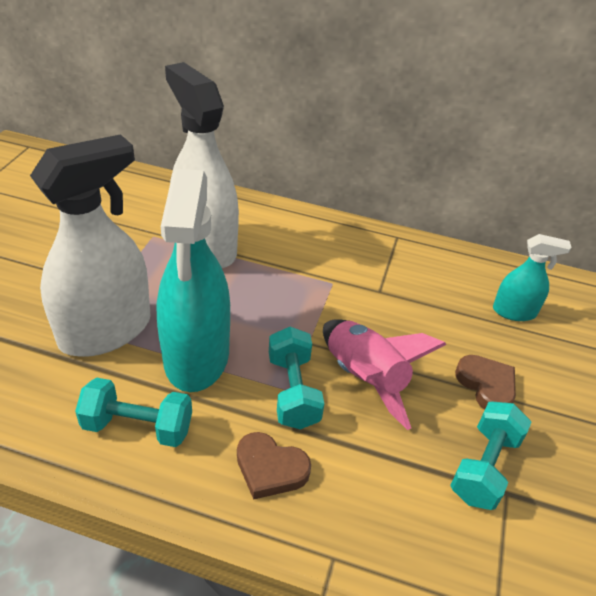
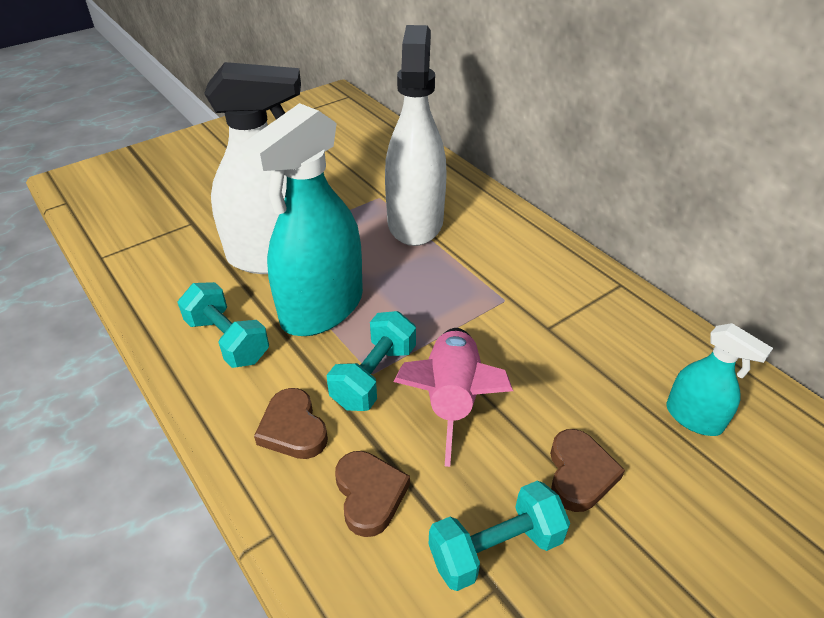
camera: 40 degrees right, 0 degrees up
none -> brown heart [335,451,410,537]

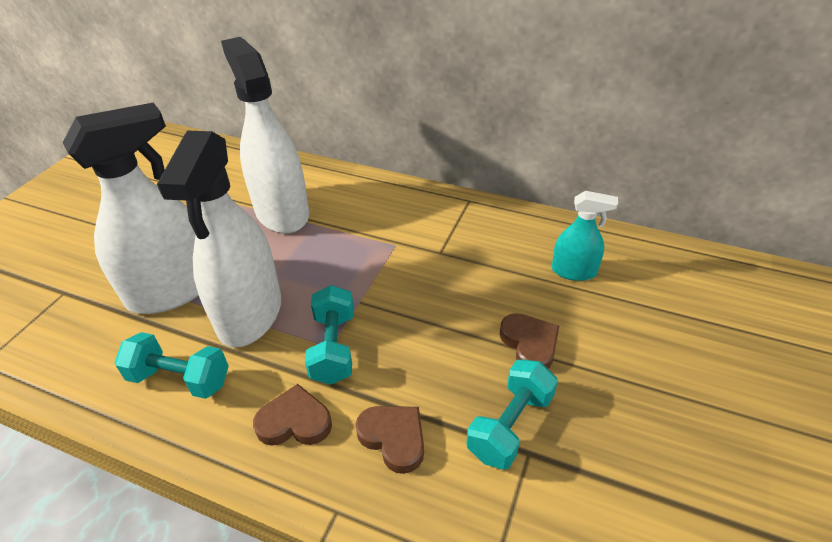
camera: 30 degrees left, 0 degrees up
turquoise spray bottle [241,103,363,336] -> white spray bottle [157,131,281,348]
brown heart [254,388,328,459] -> brown heart turned 150 degrees clockwise [253,384,332,446]
pink rocket [393,328,513,467] -> none

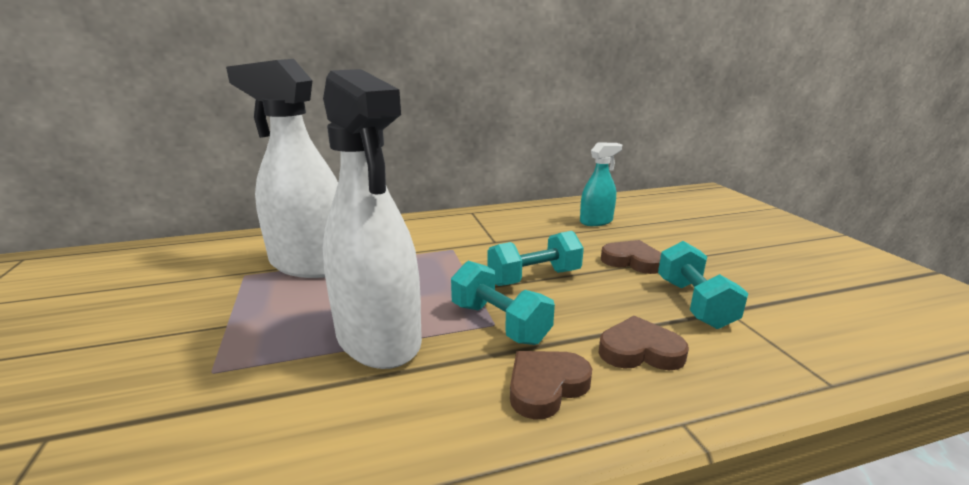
camera: 40 degrees left, 20 degrees down
white spray bottle [63,103,199,314] -> none
turquoise dumbbell [115,332,229,399] -> turquoise dumbbell moved to [487,231,584,286]

